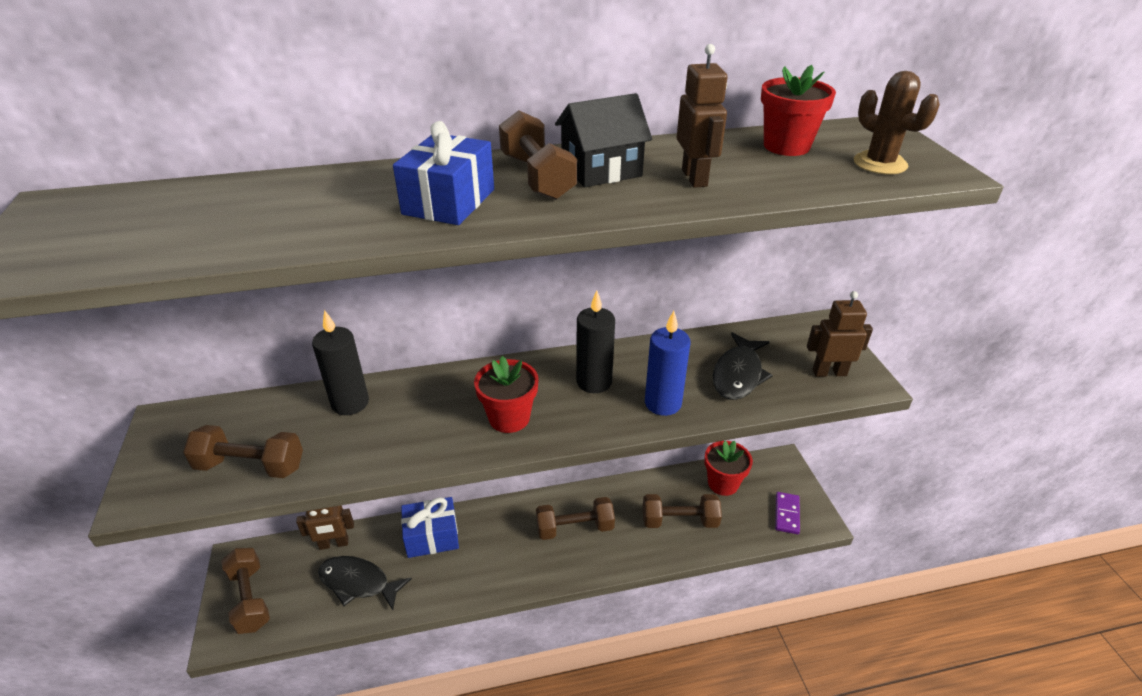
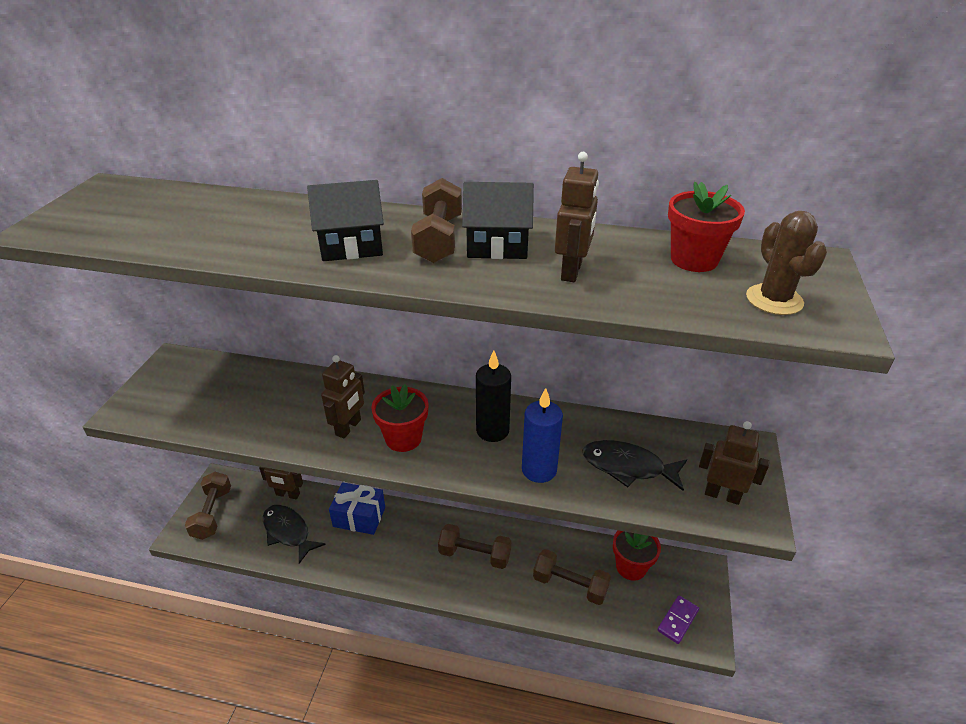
camera: 25 degrees right, 0 degrees up
brown dumbbell [183,425,303,478] -> none
black candle [312,310,369,415] -> none
blue gift [393,121,494,225] -> black house [307,180,384,261]
black fish [713,332,773,400] -> black fish turned 60 degrees clockwise [582,440,687,491]
none -> brown robot [321,355,365,438]

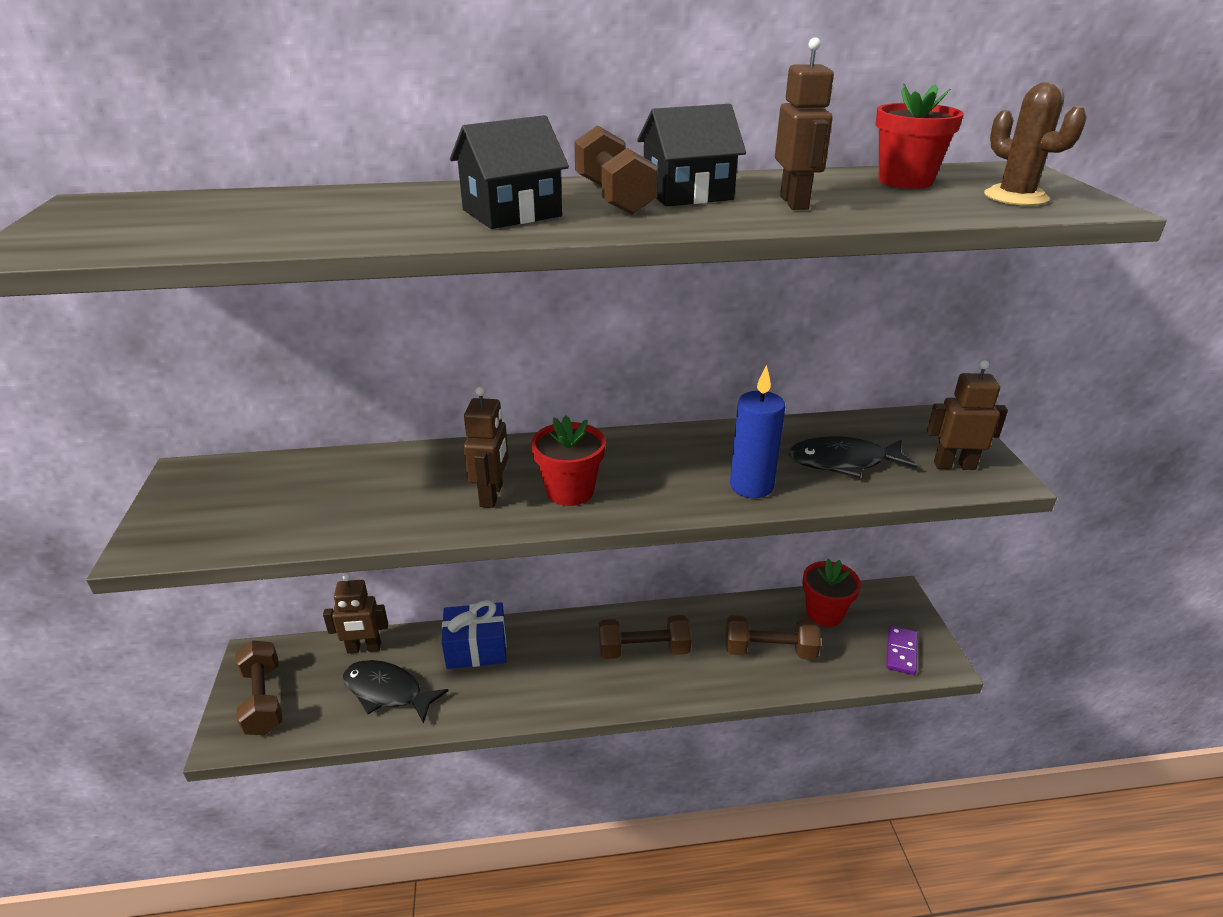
camera: 20 degrees left, 5 degrees down
black candle [476,350,511,442] -> none

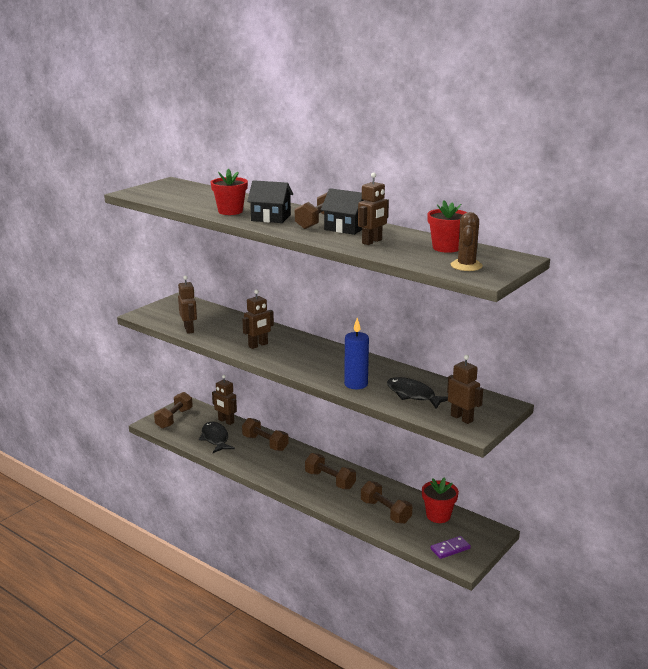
camera: 45 degrees right, 10 degrees down
blue gift [442,600,507,669] -> brown dumbbell [242,418,289,451]
red flower pot [531,415,606,506] -> red flower pot moved to [211,169,248,215]
none -> brown robot [178,276,197,334]

